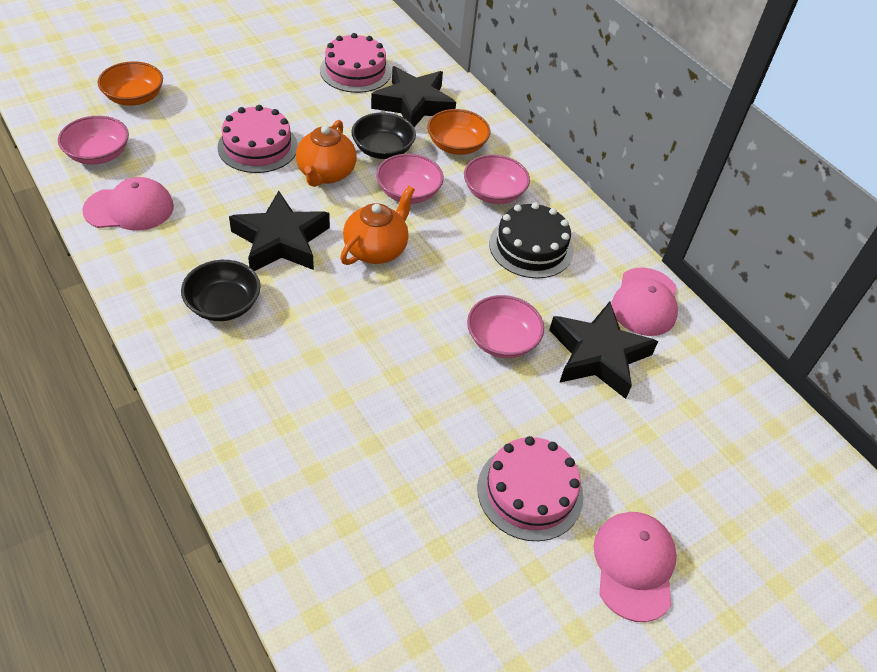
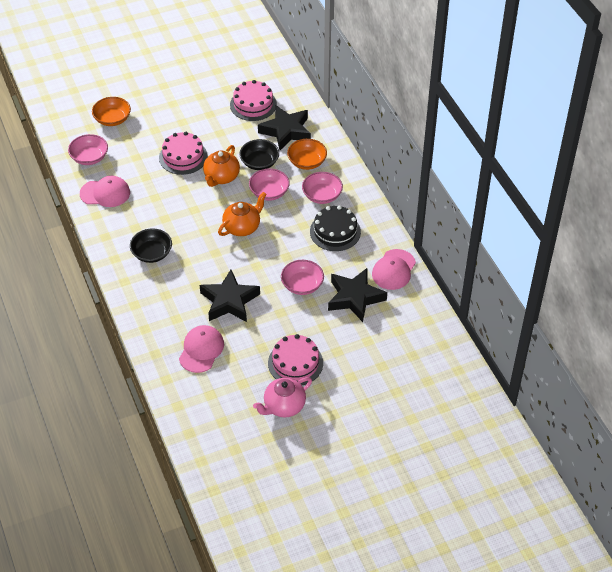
camera: 15 degrees right, 0 degrees up
black star [229,191,330,271] -> black star moved to [200,270,260,322]
pink cap [594,512,677,622] -> pink cap moved to [179,325,224,373]
none -> pink teapot [253,377,312,417]

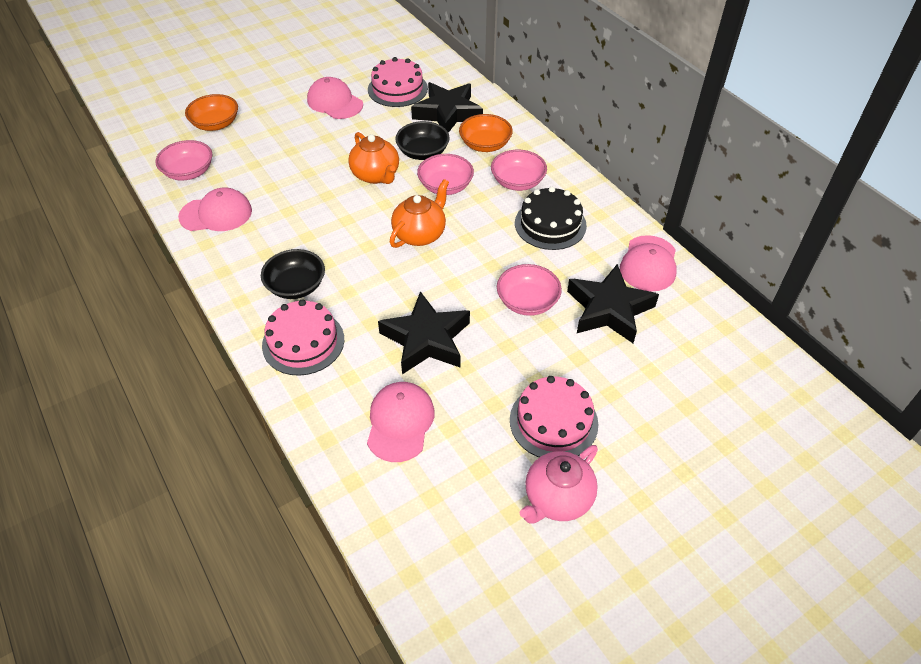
camera: 10 degrees left, 0 degrees up
pink cake [159,132,208,175] -> pink cake moved to [262,299,344,376]
orange teapot [203,145,240,187] -> orange teapot turned 45 degrees counterclockwise [348,132,399,184]
none -> pink cap [307,77,363,119]

